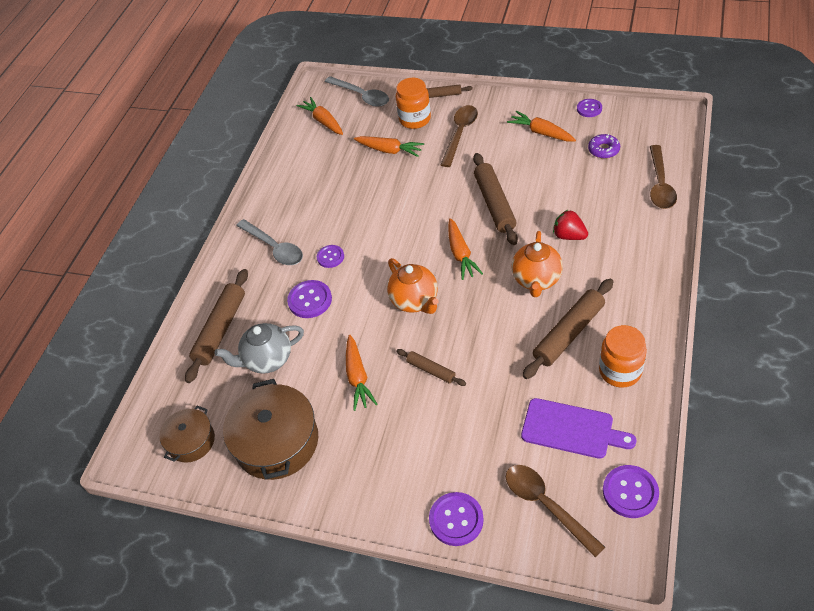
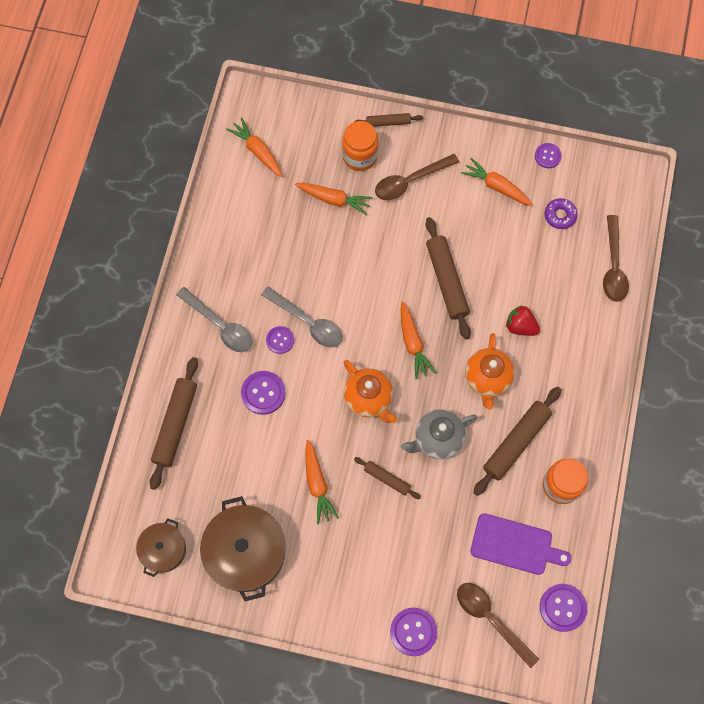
camera: 10 degrees left, 20 degrees up
grey teapot [214,323,304,374] -> grey teapot moved to [401,409,477,460]
grey spoon [325,76,389,107] -> grey spoon moved to [261,286,343,348]
brown spoon [441,105,478,167] -> brown spoon turned 135 degrees counterclockwise [375,154,459,200]

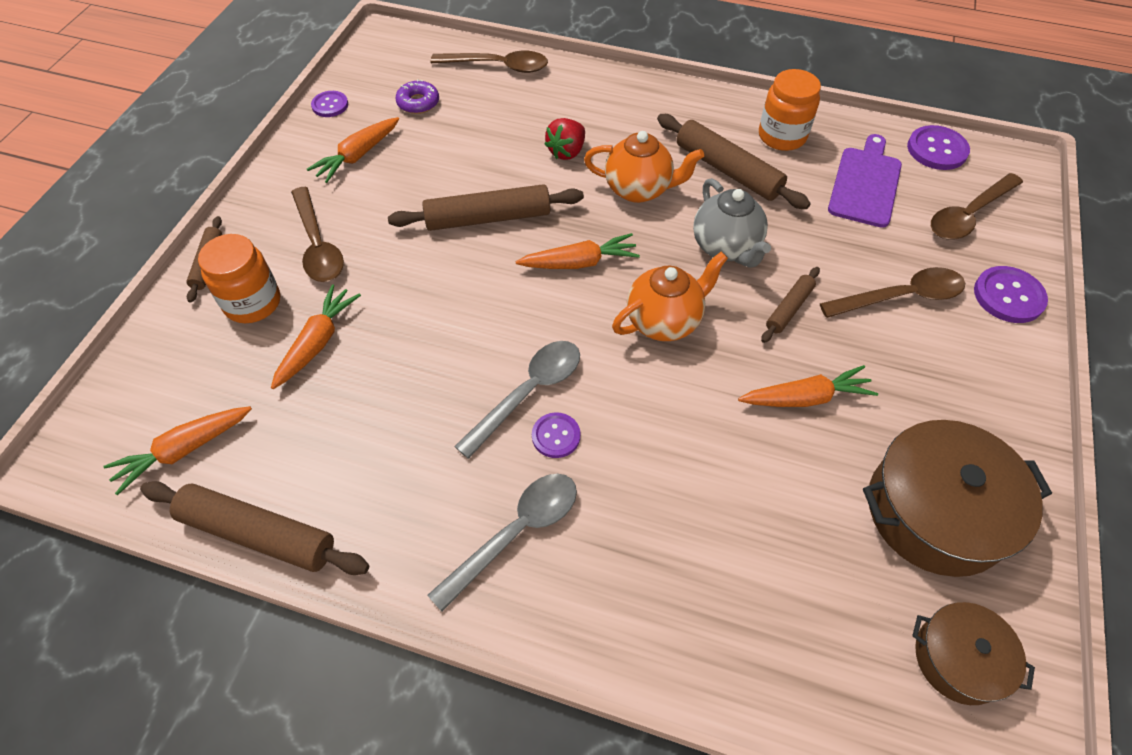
camera: 85 degrees left, 15 degrees down
brown rolling pin [150,357,198,490] -> brown rolling pin moved to [140,481,369,575]
purple button [241,371,286,415] -> none
none -> brown spoon [820,267,965,318]

